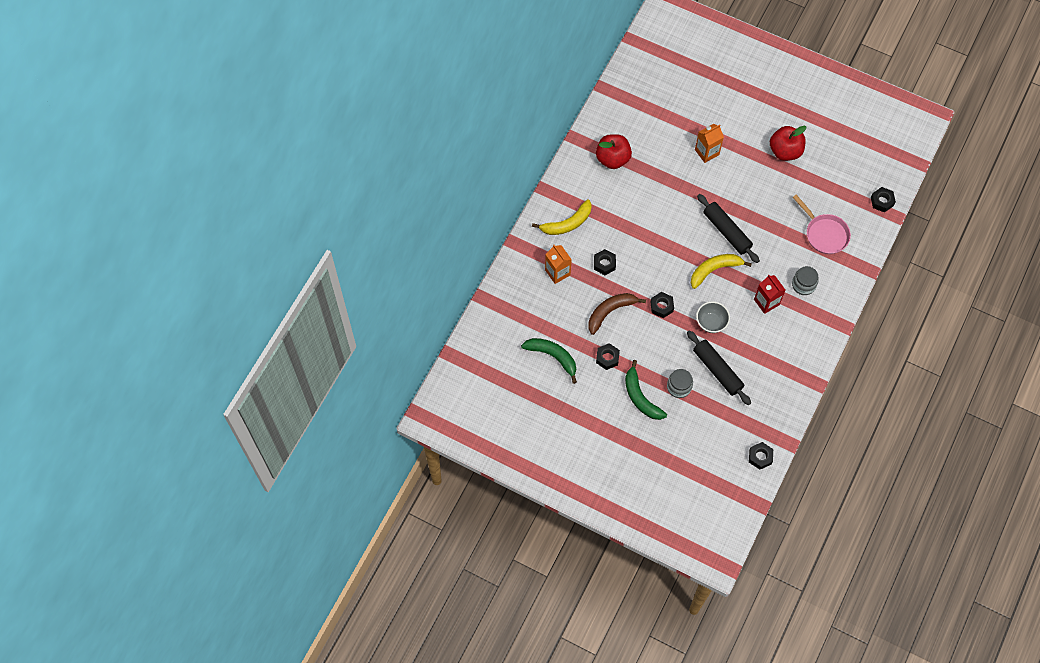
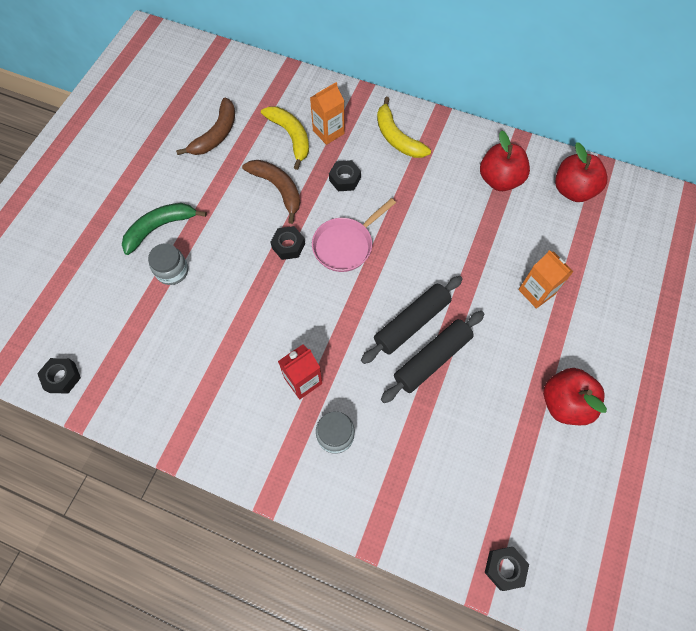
camera: 85 degrees right, 0 degrees up
green banana [521,338,577,384] -> brown banana [176,97,235,155]
black nut [596,343,620,370] -> none
black rolling pin [687,330,751,405] -> black rolling pin moved to [381,311,484,403]
yellow banana [691,254,752,289] -> yellow banana moved to [261,106,309,170]
grey bowl [696,301,730,333] -> none
pink pan [793,195,851,254] -> pink pan moved to [312,198,396,272]
none -> red apple [555,142,607,202]

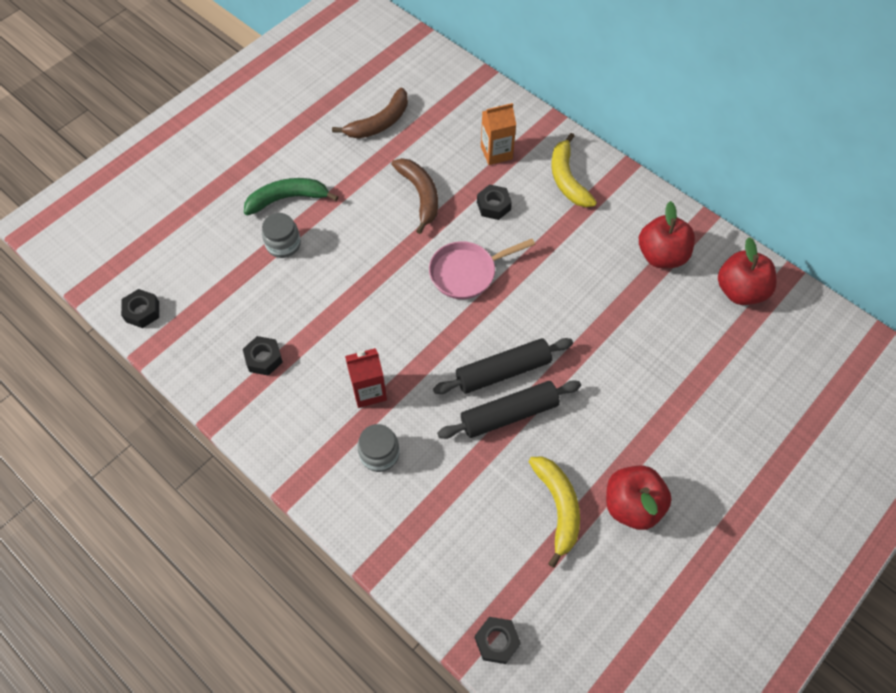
camera: 20 degrees right, 5 degrees down
yellow banana [261,106,309,170] -> yellow banana moved to [528,457,580,568]
black nut [271,226,305,260] -> black nut moved to [243,336,283,376]
orange carton [519,250,574,309] -> none

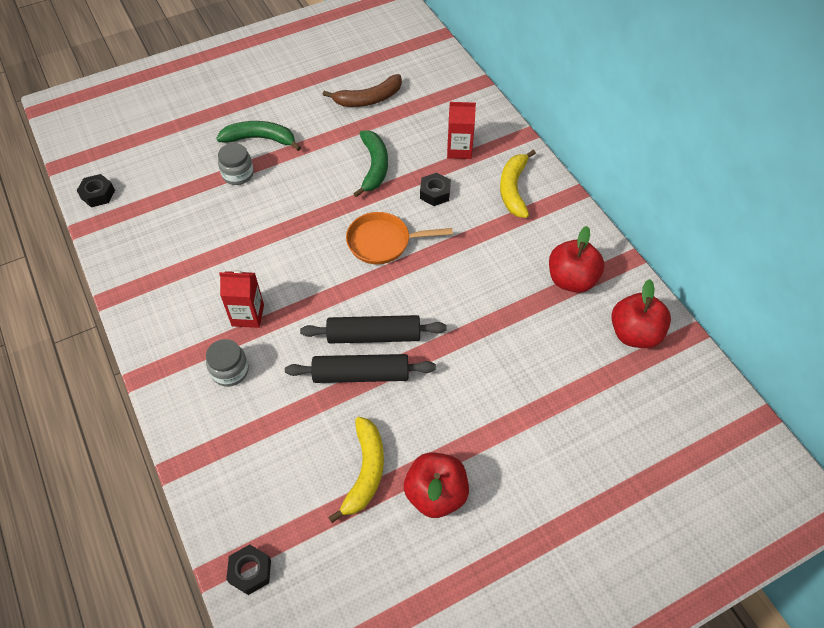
camera: 20 degrees right, 5 degrees down
black nut [243,336,283,376] -> none
brown banana [391,158,438,234] -> green banana [353,130,388,197]
pink pan [429,239,535,299] -> orange pan [346,212,453,264]
orange carton [481,103,516,165] -> red carton [447,102,476,159]

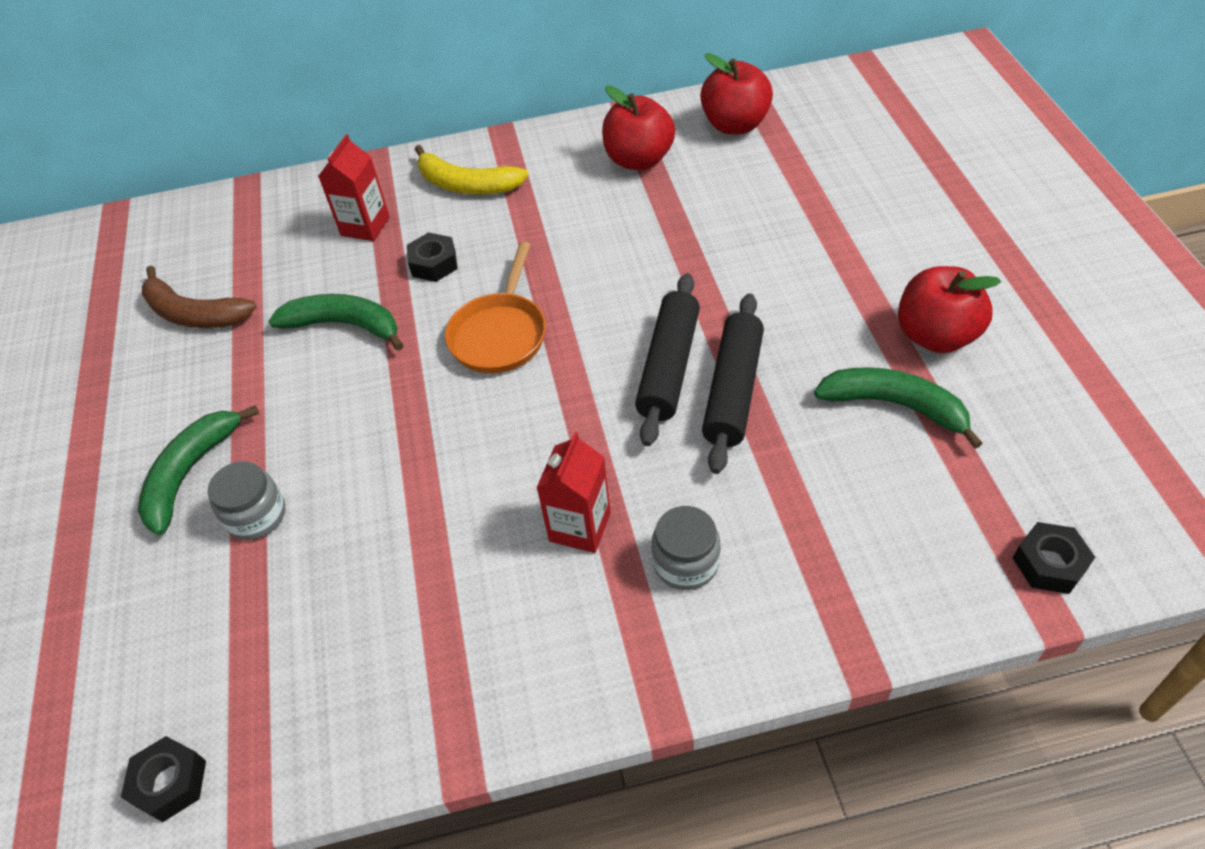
camera: 70 degrees left, 5 degrees down
brown banana [323,74,402,107] -> brown banana turned 120 degrees clockwise [142,266,256,328]
yellow banana [328,417,384,523] -> green banana [814,367,983,449]

